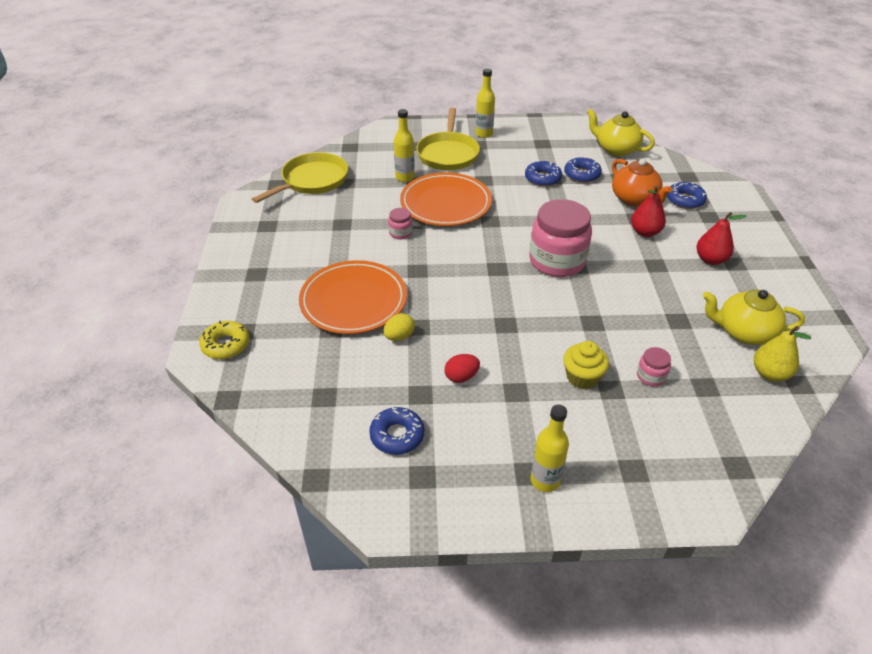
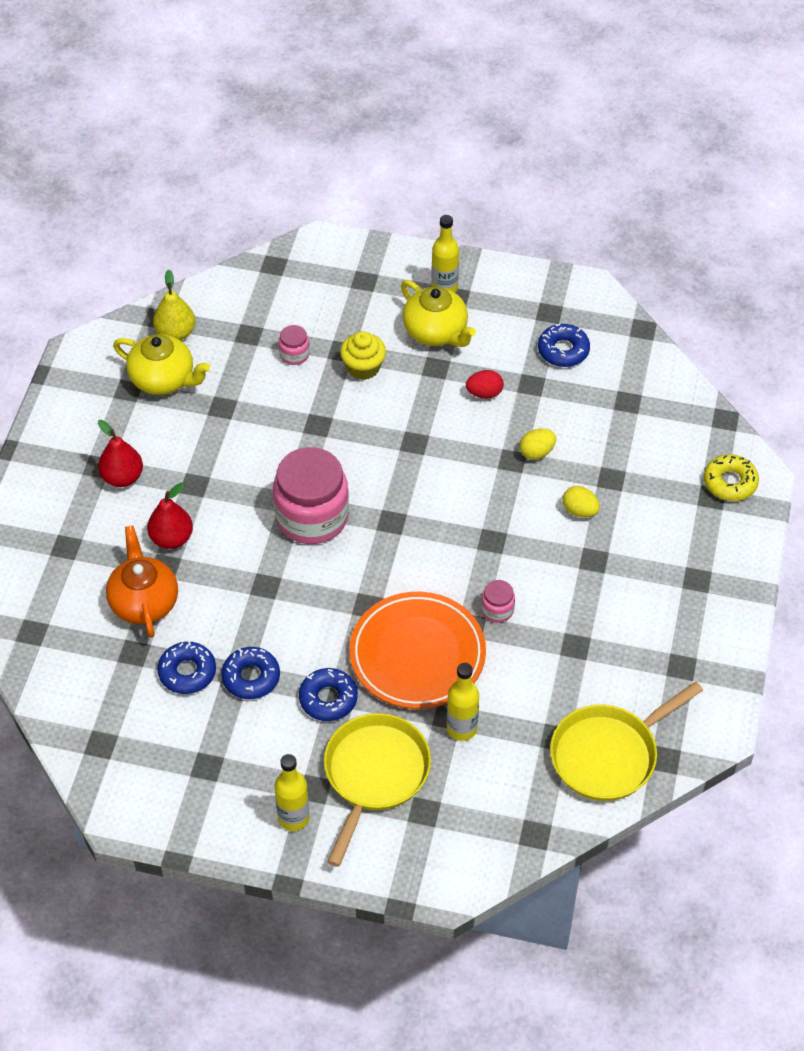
camera: 165 degrees left, 10 degrees up
orange plate [299,260,407,334] -> yellow egg [562,486,600,518]
yellow teapot [587,109,655,156] -> yellow teapot moved to [401,280,476,347]
blue donut [667,182,707,209] -> blue donut moved to [299,668,358,721]

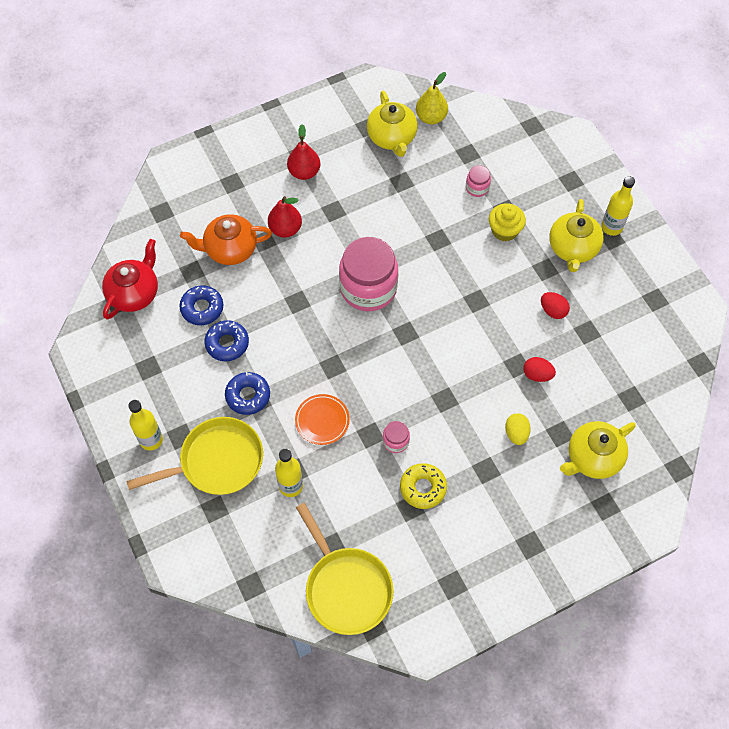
camera: 50 degrees right, 10 degrees up
orange teapot [106,526,178,638] -> orange teapot turned 135 degrees counterclockwise [180,214,272,265]
orange plate [349,592,486,709] -> orange plate [295,394,350,445], size x0.51
yellow egg [520,428,556,460] -> red egg [523,357,556,382]
blue donut [538,324,590,367] -> none
yellow pan [550,682,703,801] -> yellow pan turned 135 degrees counterclockwise [296,503,394,635]
yellow donut [704,454,759,501] -> yellow donut moved to [400,463,447,509]
none -> red teapot [102,239,158,320]
none -> yellow teapot [560,421,636,479]

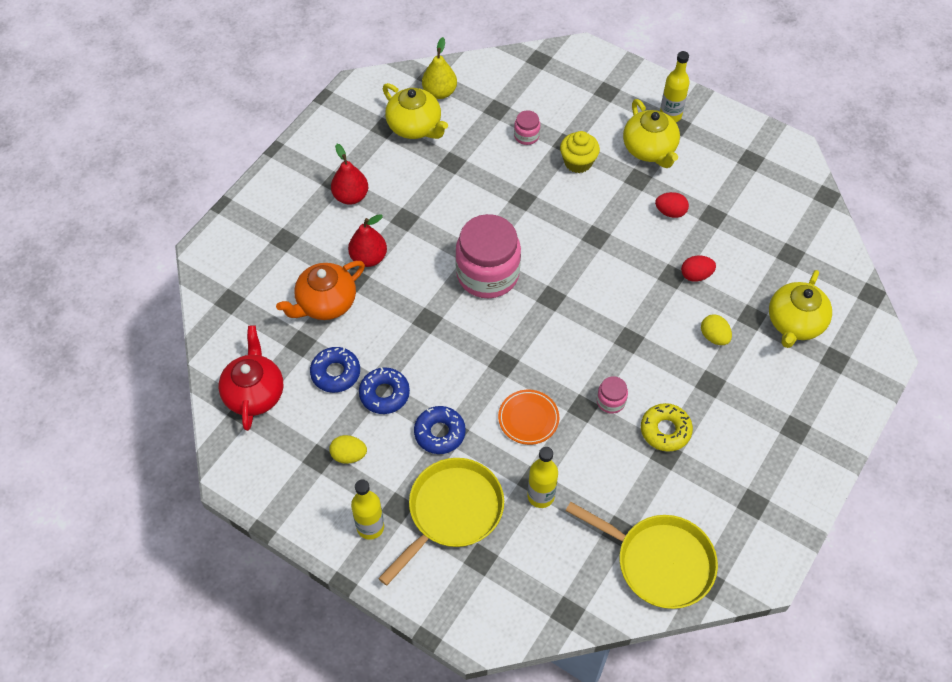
camera: 30 degrees left, 5 degrees down
none -> yellow egg [329,435,367,464]

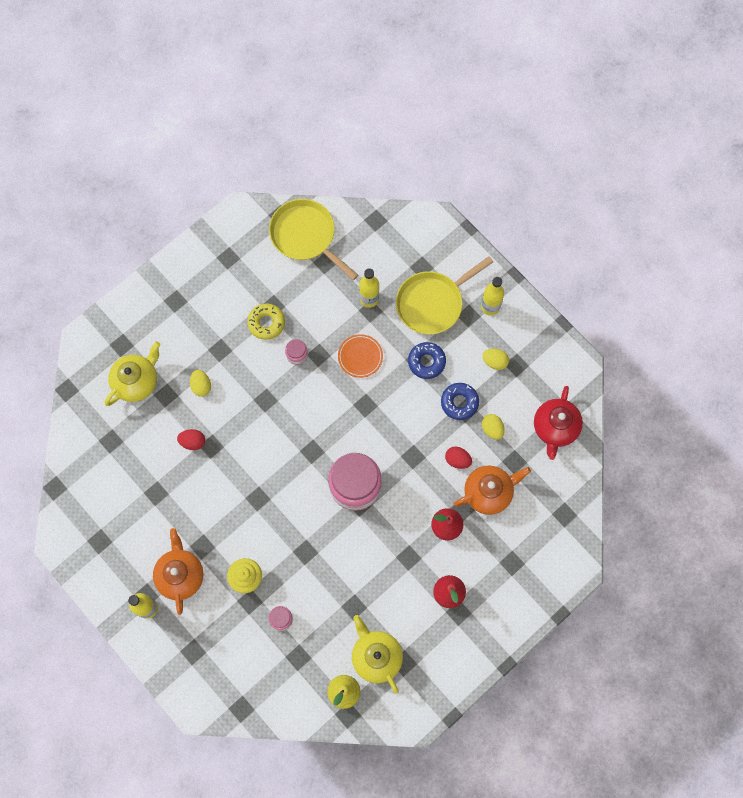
camera: 165 degrees left, 15 degrees up
blue donut [310,347,360,393] -> yellow egg [482,414,505,440]
yellow teapot [623,99,680,168] -> orange teapot [153,528,203,615]
red egg [655,192,689,218] -> red egg moved to [445,447,472,469]

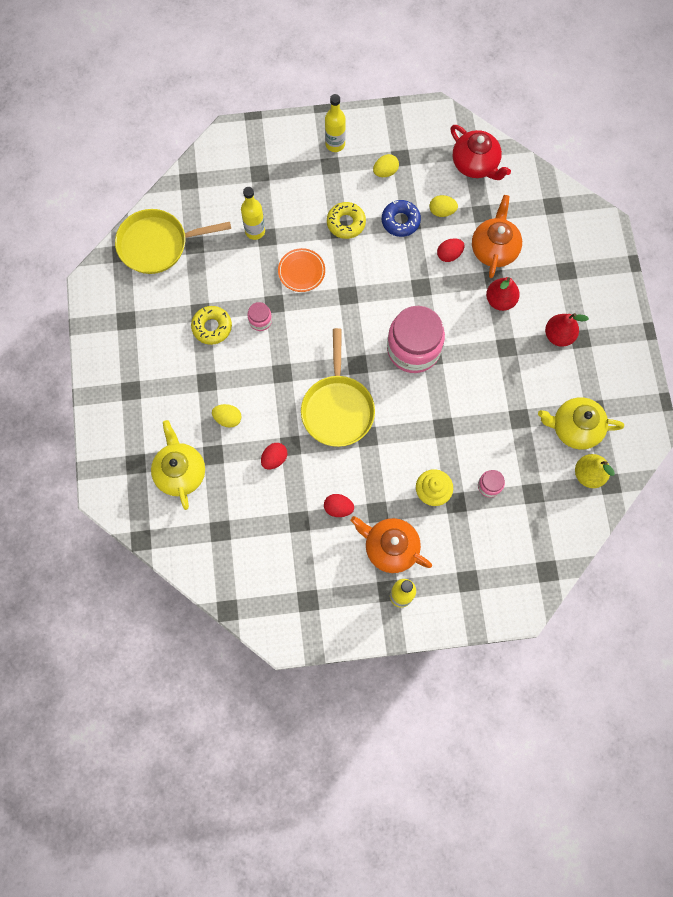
camera: 55 degrees left, 0 degrees up
yellow pan [396,256,493,334] -> yellow pan moved to [301,328,375,447]
blue donut [408,342,446,379] -> yellow donut [327,202,366,239]
none -> red egg [324,494,354,517]

